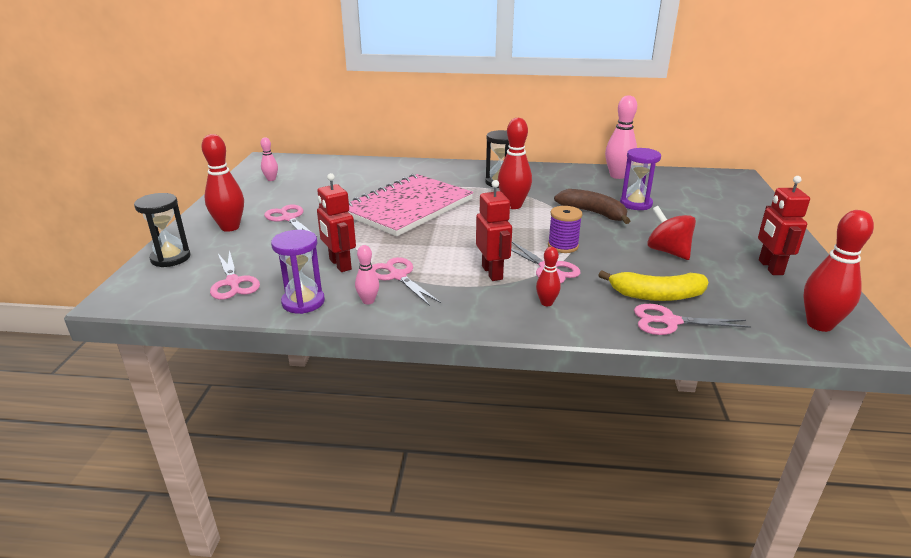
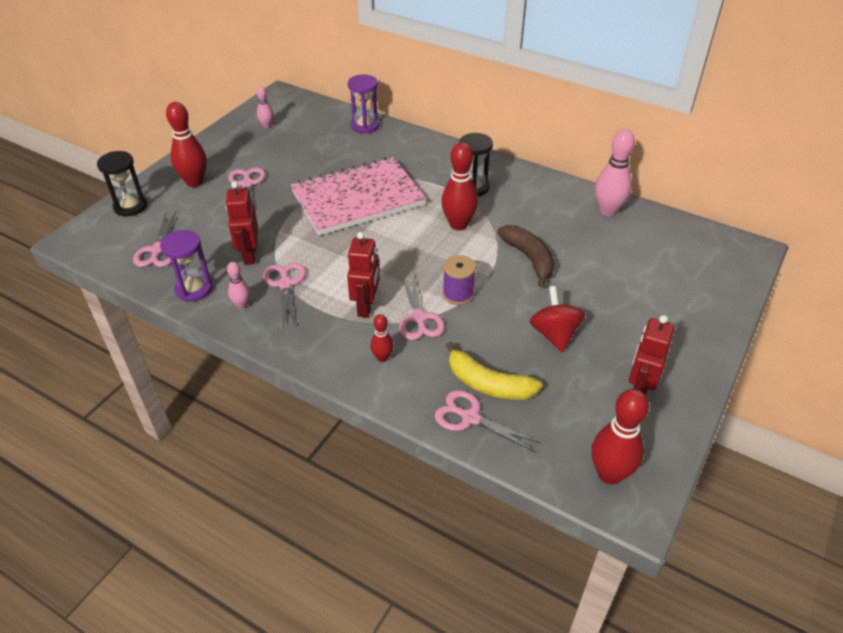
camera: 25 degrees right, 15 degrees up
purple hourglass [620,148,661,210] -> purple hourglass moved to [348,74,380,134]

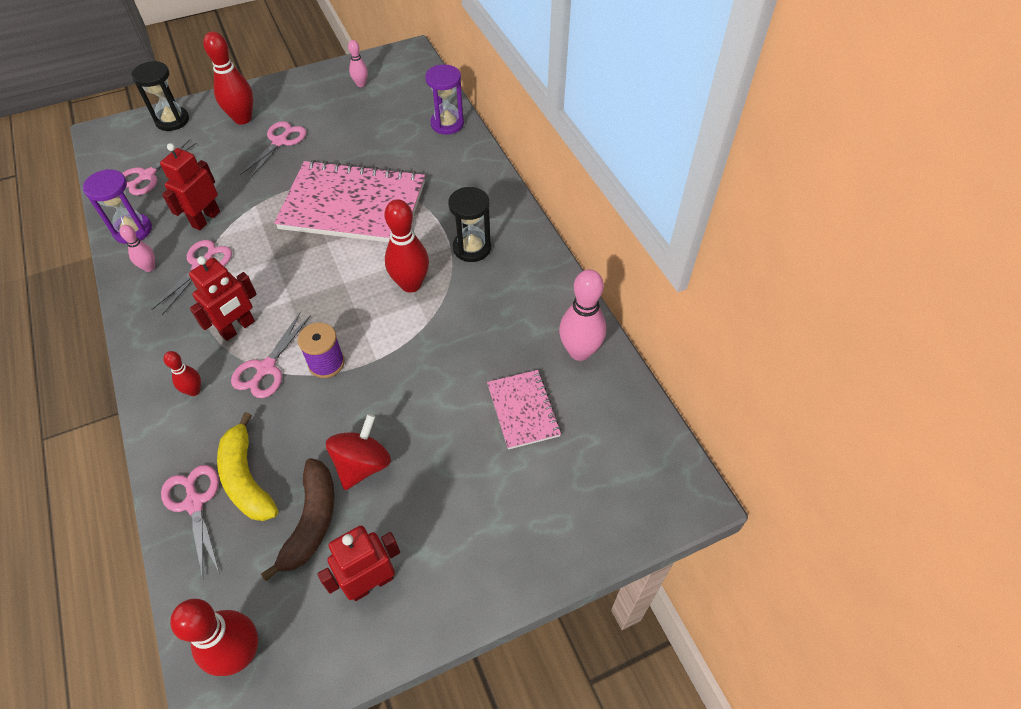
camera: 35 degrees right, 10 degrees up
brown banana [497,225,554,287] -> brown banana moved to [261,458,335,581]
none -> pink notebook [487,370,561,450]

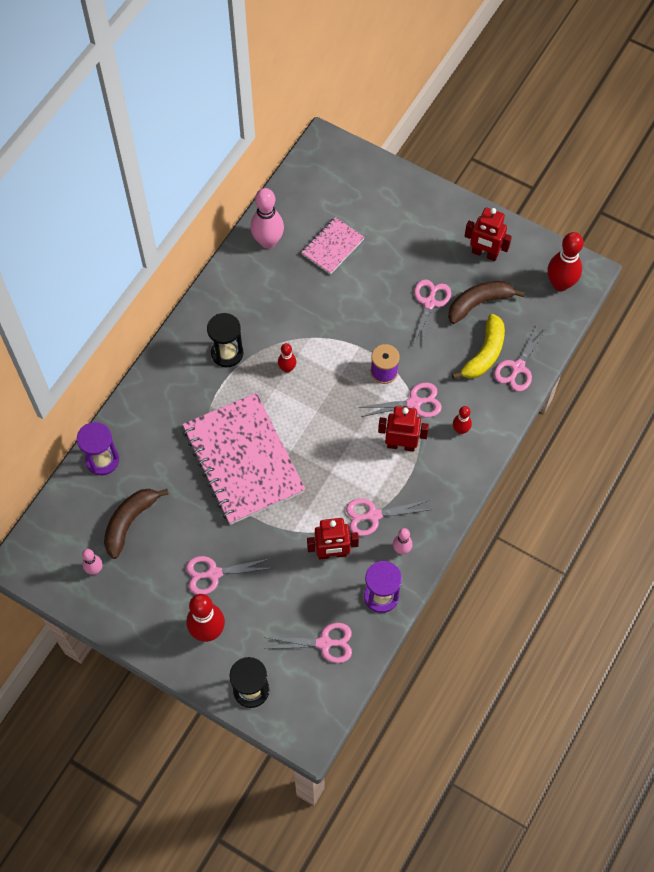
camera: 125 degrees left, 10 degrees up
red spinning top [326,414,391,490] -> pink scissors [412,279,451,347]
red bowling pin [385,199,429,293] -> red bowling pin [278,343,296,373], size x0.53
none -> brown banana [104,489,169,559]

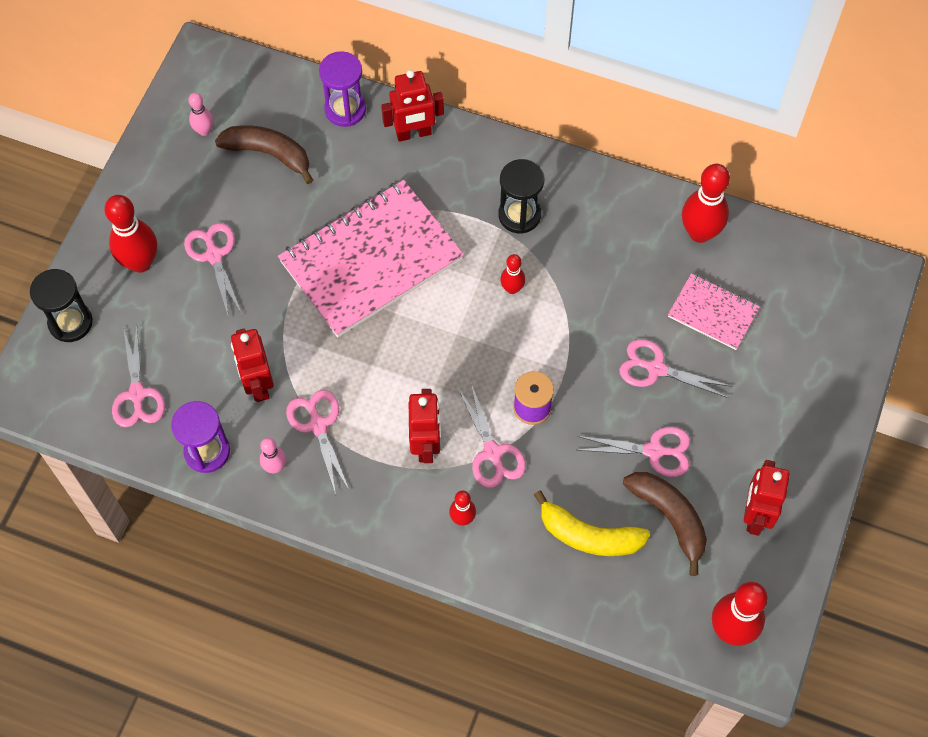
camera: 80 degrees right, 0 degrees up
pink bowling pin [250,188,284,249] -> red bowling pin [682,164,730,243]
pink scissors [494,324,547,391] -> pink scissors moved to [620,339,732,398]
none -> red robot [381,70,444,142]

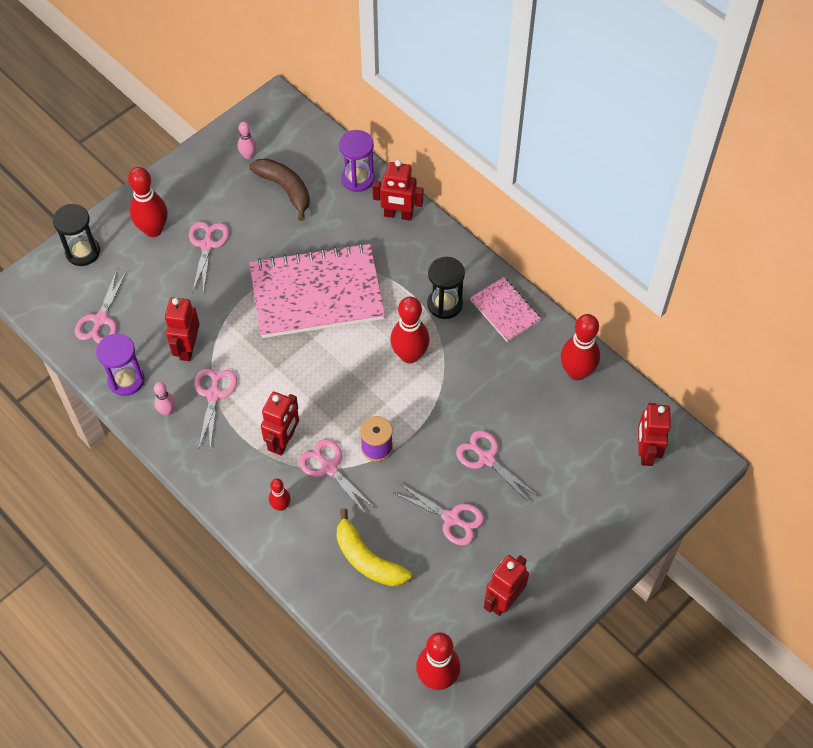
camera: 25 degrees right, 5 degrees down
pink scissors [458,384,526,488] -> pink scissors turned 135 degrees clockwise [299,439,376,516]
red bowling pin [500,254,525,294] -> red bowling pin [390,297,429,363], size x1.87
brown banana [623,472,707,576] -> none
pink notebook [668,274,760,350] -> pink notebook moved to [470,277,541,342]
none -> red robot [638,403,671,466]

